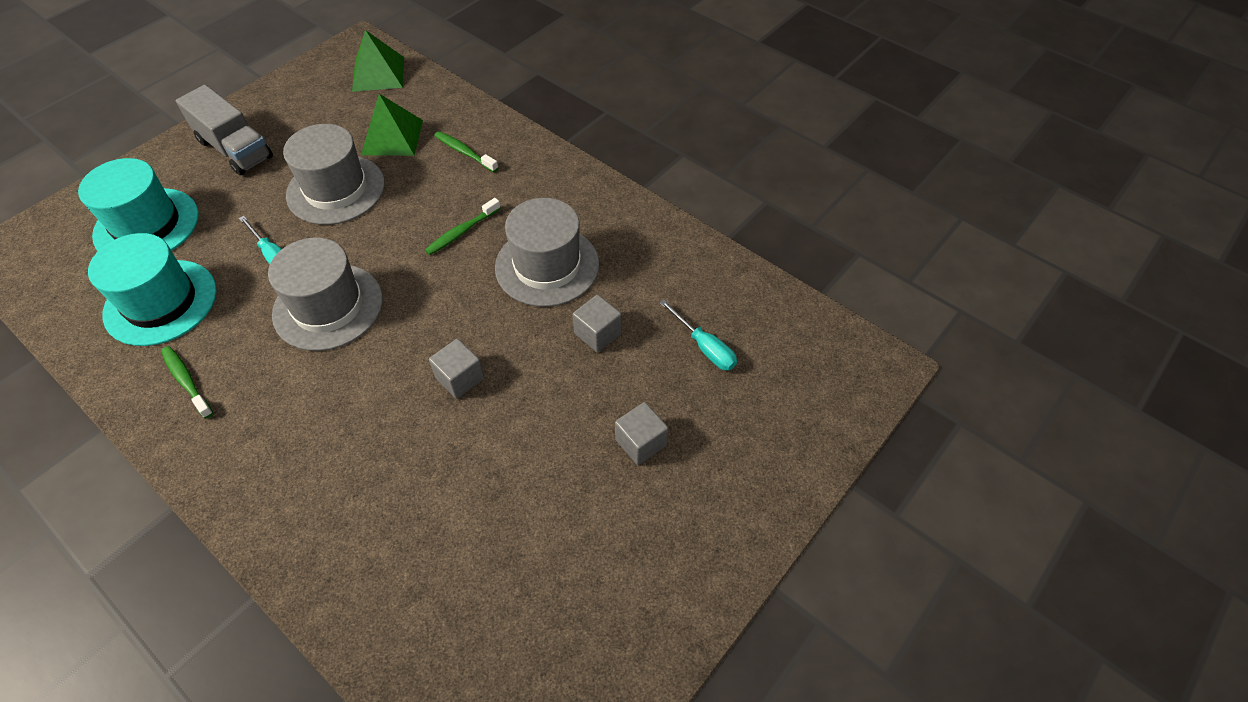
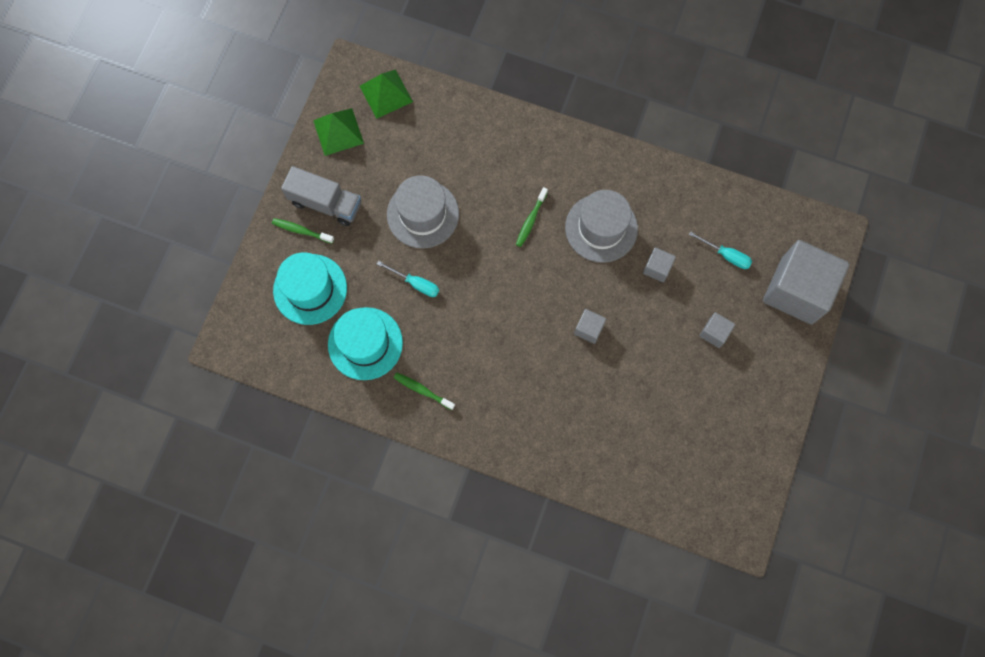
camera: 20 degrees left, 20 degrees up
grey hat [268,238,383,351] -> none
green pyramid [361,94,423,156] -> green pyramid moved to [313,108,364,156]
green toothbrush [434,131,498,172] -> green toothbrush moved to [272,218,334,244]
none -> grey cube [763,240,850,324]

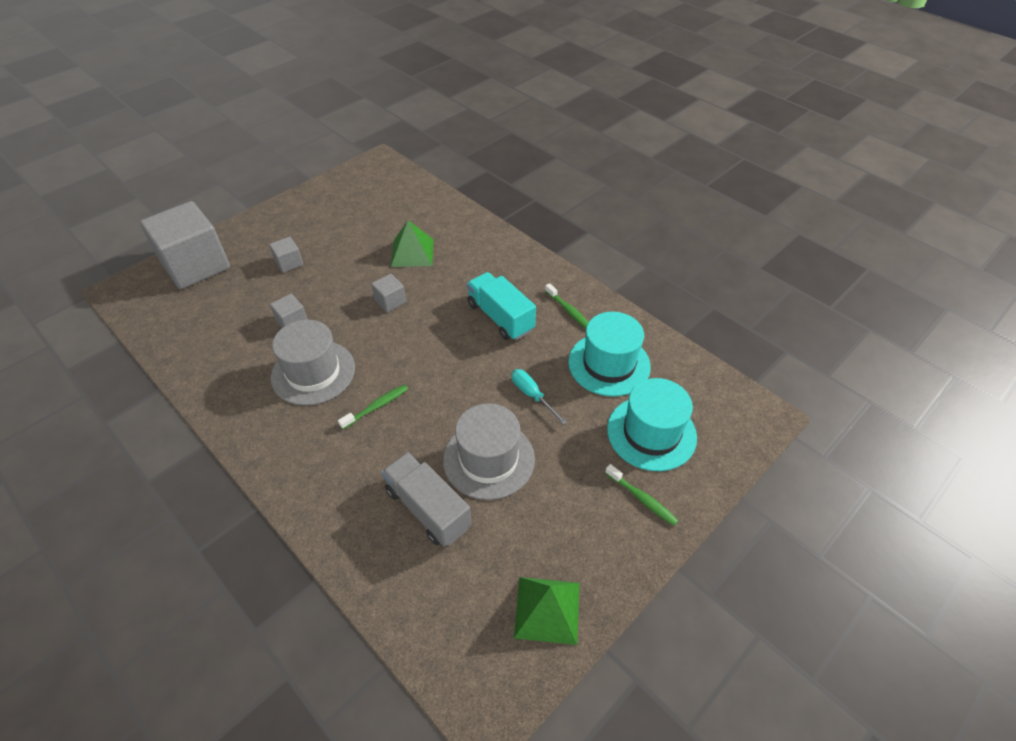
camera: 155 degrees left, 25 degrees down
grey truck [281,166,361,226] -> grey truck moved to [382,452,472,547]
green pyramid [360,69,413,119] -> green pyramid moved to [391,220,434,267]
turquoise screwdriver [688,231,752,269] -> none
none -> turquoise truck [467,272,536,340]

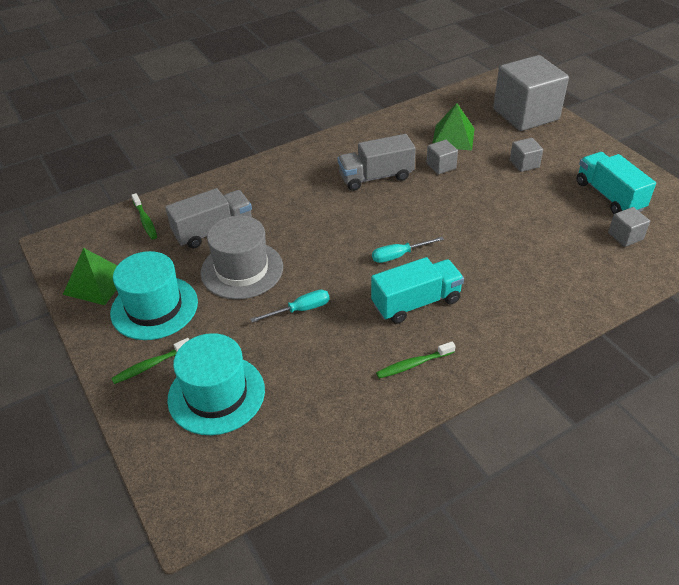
camera: 105 degrees right, 5 degrees down
grey hat [271,320,355,406] -> grey truck [338,134,416,191]
green toothbrush [338,385,408,429] -> green toothbrush moved to [132,193,157,239]
grey cube [371,274,406,312] -> grey cube moved to [608,207,650,247]
green pyramid [391,220,434,267] -> green pyramid moved to [432,103,475,151]
turquoise hat [568,312,651,397] -> turquoise hat moved to [110,251,198,340]
none -> turquoise screwdriver [372,237,444,263]
none -> turquoise truck [577,152,656,214]

